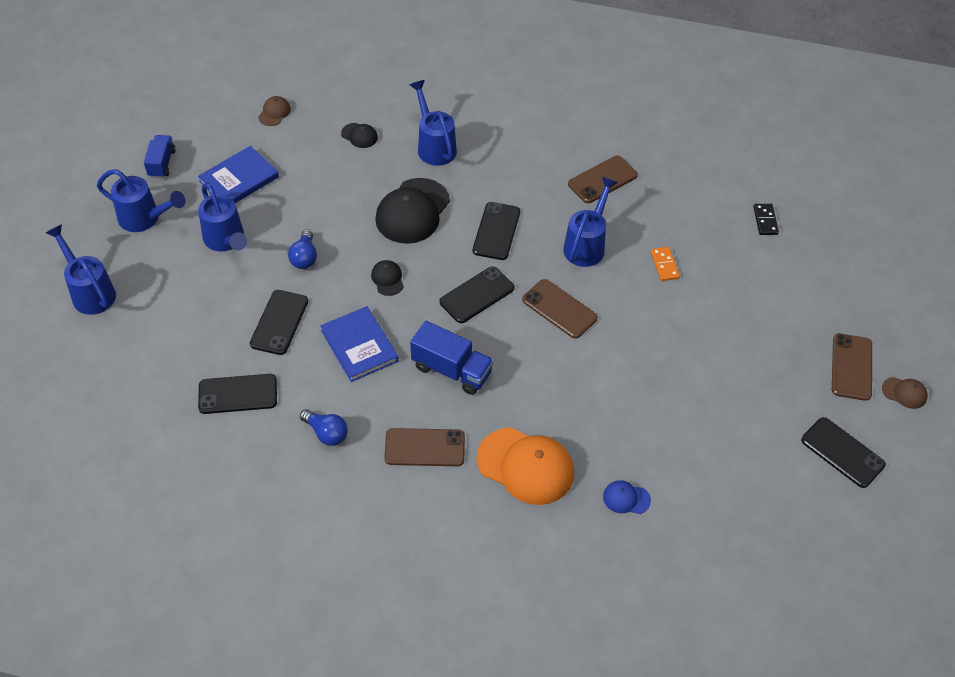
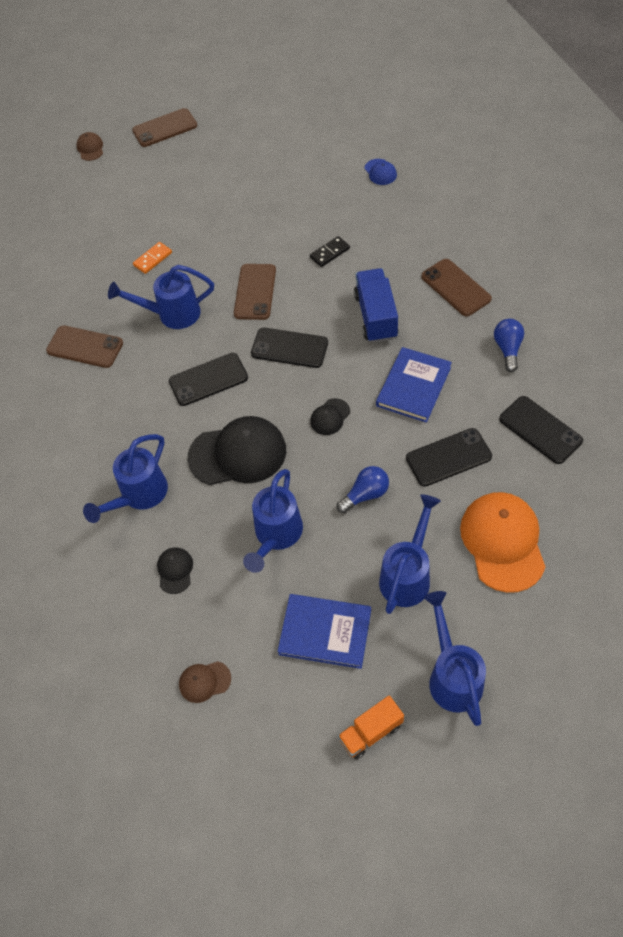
camera: 120 degrees left, 5 degrees up
blue watering can [46,224,116,315] -> blue watering can moved to [243,469,303,573]
blue truck [144,135,176,178] -> orange truck [338,695,404,759]
orange cap [476,427,574,505] -> orange cap moved to [460,492,546,593]
black domino [753,204,779,235] -> black domino moved to [310,236,350,267]
black phone [801,417,886,488] -> none
brown cap [882,377,928,409] -> brown cap moved to [77,132,103,161]

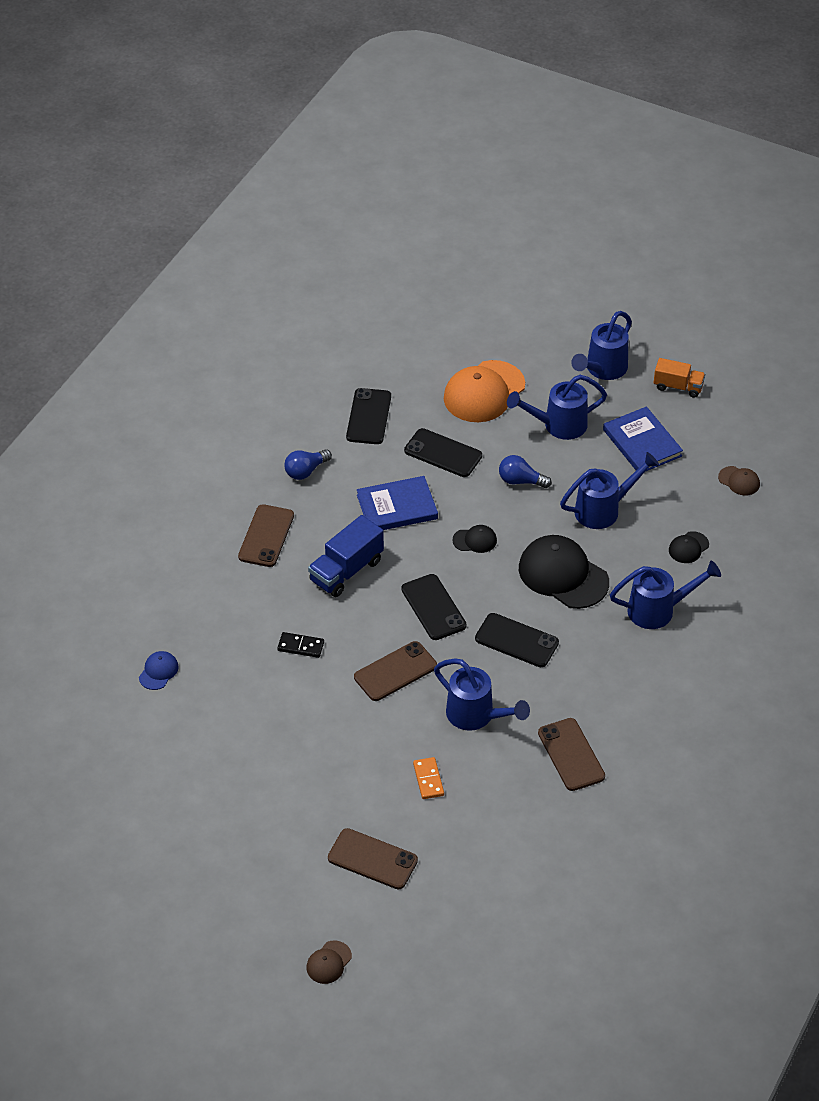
camera: 135 degrees left, 10 degrees down
brown phone [132,108,197,147] -> brown phone moved to [328,828,418,889]
orange domino [133,242,172,274] -> orange domino turned 75 degrees clockwise [413,757,444,799]

